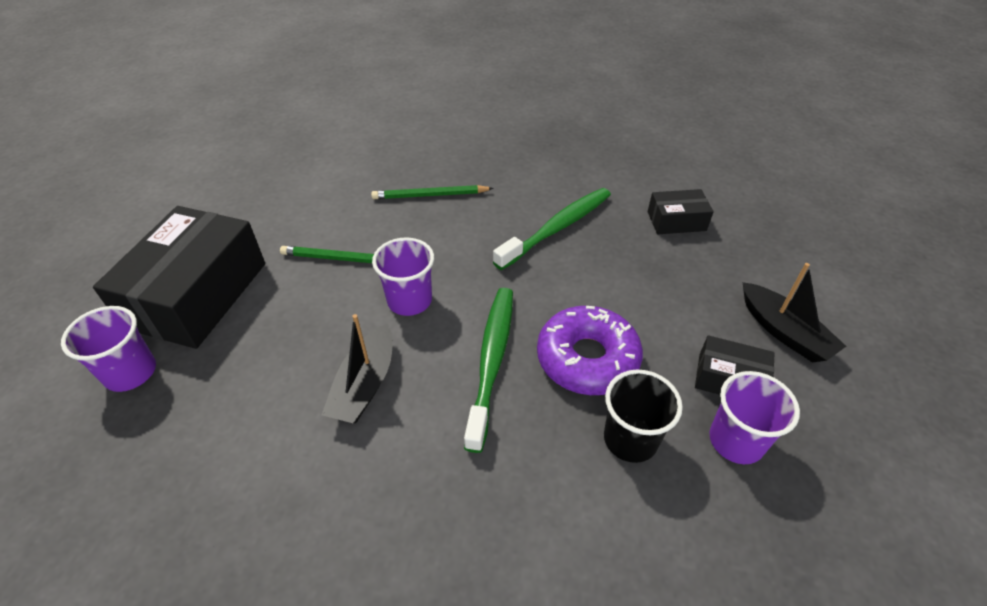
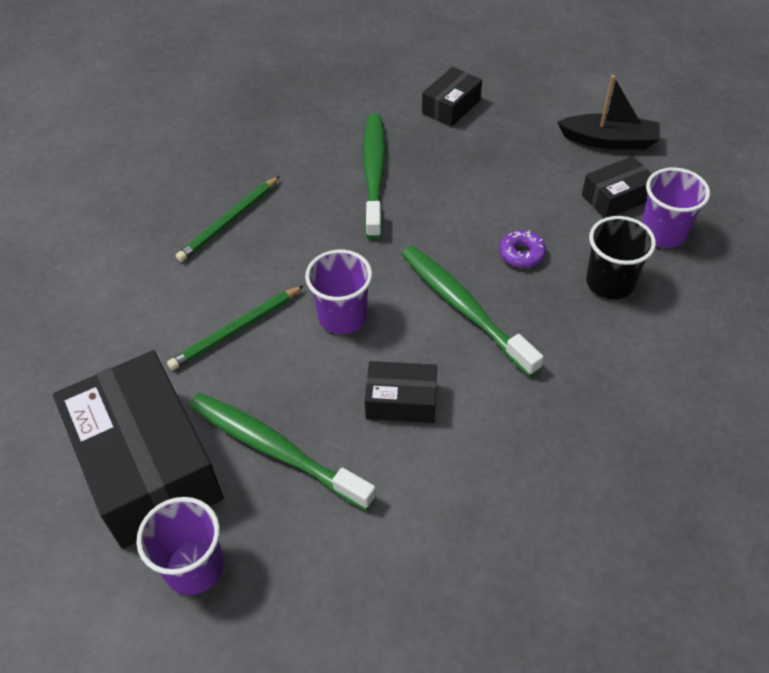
camera: 45 degrees left, 5 degrees up
black boat [322,314,393,423] -> black box [365,361,437,423]
purple donut [537,306,643,395] -> purple donut [499,230,546,268], size x0.47
none -> green toothbrush [189,393,376,510]

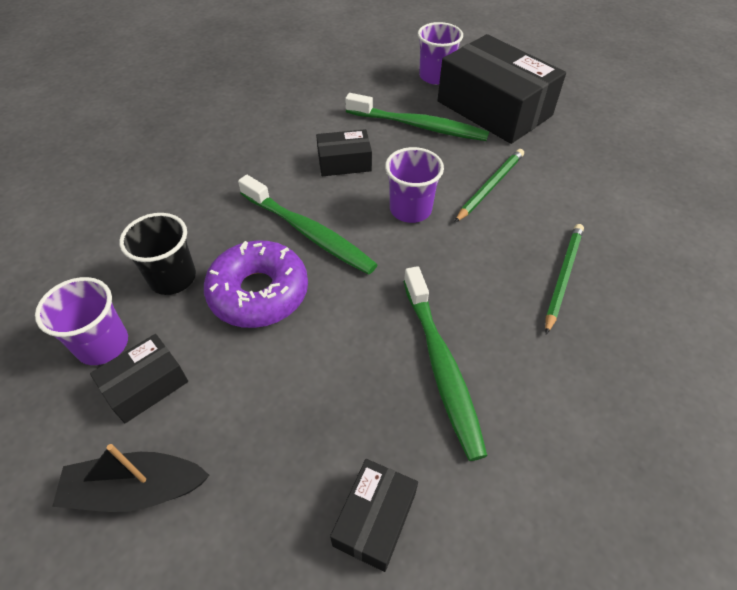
camera: 165 degrees right, 0 degrees up
purple donut [499,230,546,268] -> purple donut [204,240,308,328], size x2.12

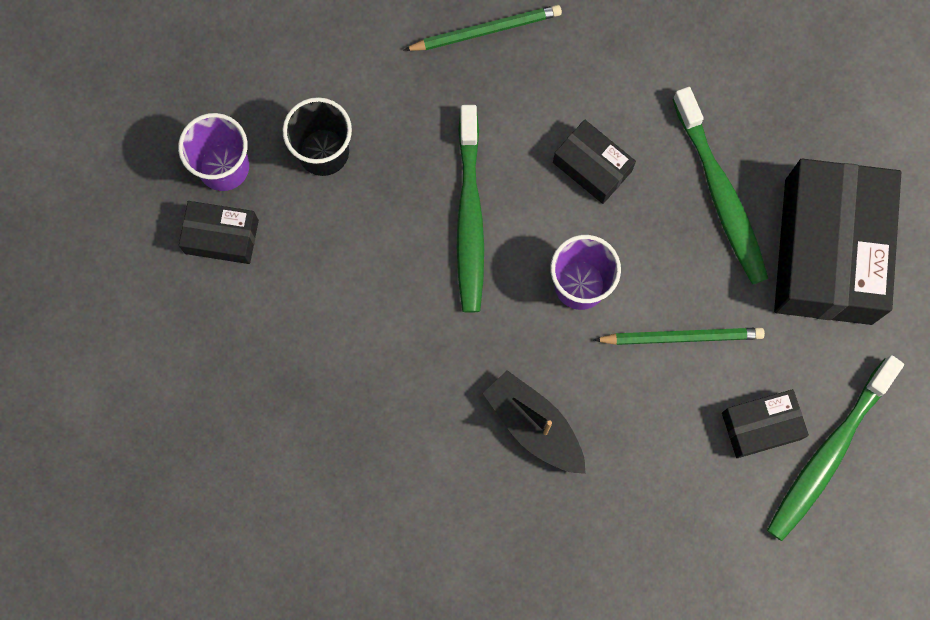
camera: 50 degrees right, 25 degrees up
black boat [52,444,210,512] -> black boat moved to [483,370,586,474]
purple donut [204,240,308,328] -> none
black box [330,459,418,572] -> black box moved to [722,389,809,458]
green toothbrush [403,266,487,461] -> green toothbrush moved to [767,355,904,541]
purple cup [418,22,463,85] -> none
green pencil [545,224,584,334] -> green pencil moved to [404,5,562,51]

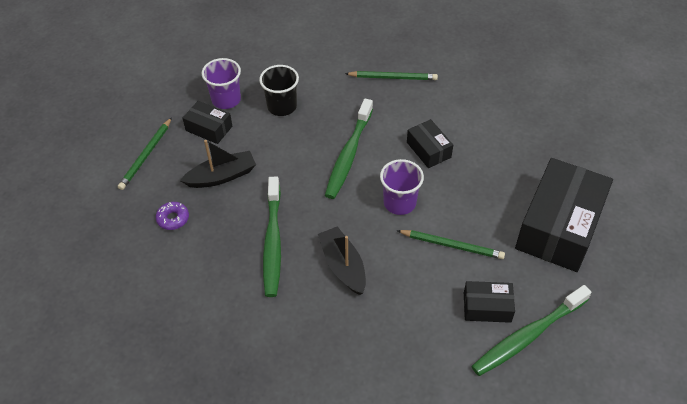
camera: 20 degrees right, 25 degrees down
green toothbrush [672,87,768,285] -> green toothbrush moved to [263,177,281,297]
none -> green pencil [118,117,172,190]
none -> purple donut [156,202,189,230]
none -> black boat [180,140,256,188]

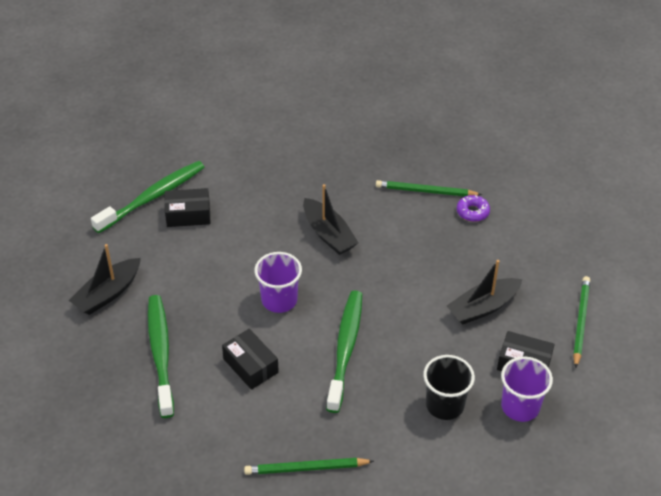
camera: 170 degrees right, 5 degrees down
purple donut [156,202,189,230] -> purple donut moved to [457,195,490,222]
green toothbrush [263,177,281,297] -> green toothbrush moved to [148,295,174,418]
green pencil [397,230,505,259] -> green pencil moved to [376,180,482,196]
black box [515,158,613,272] -> black boat [69,244,141,315]

